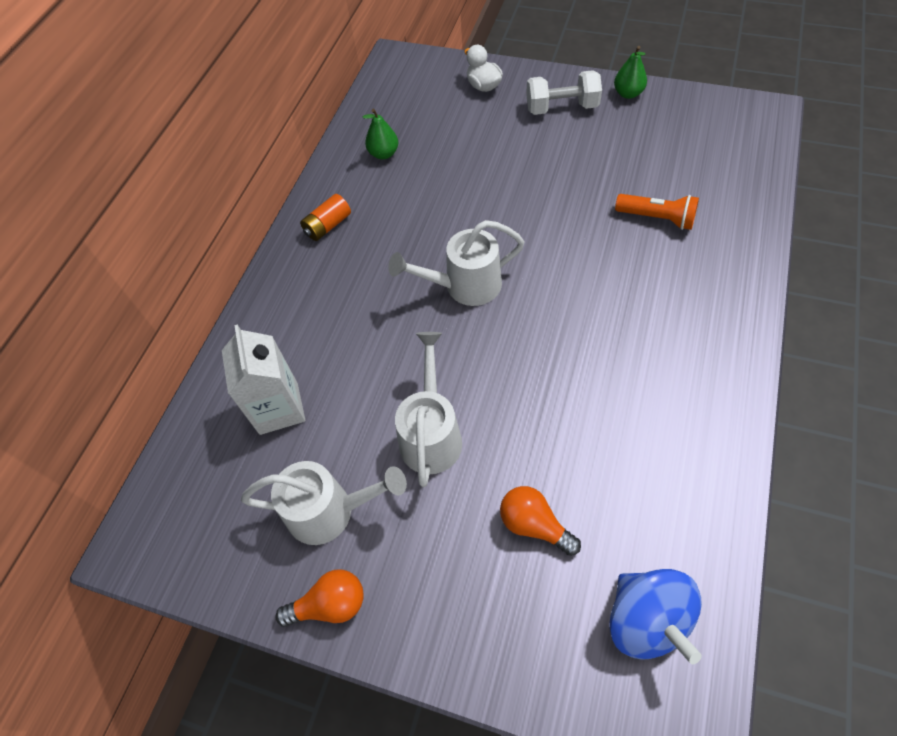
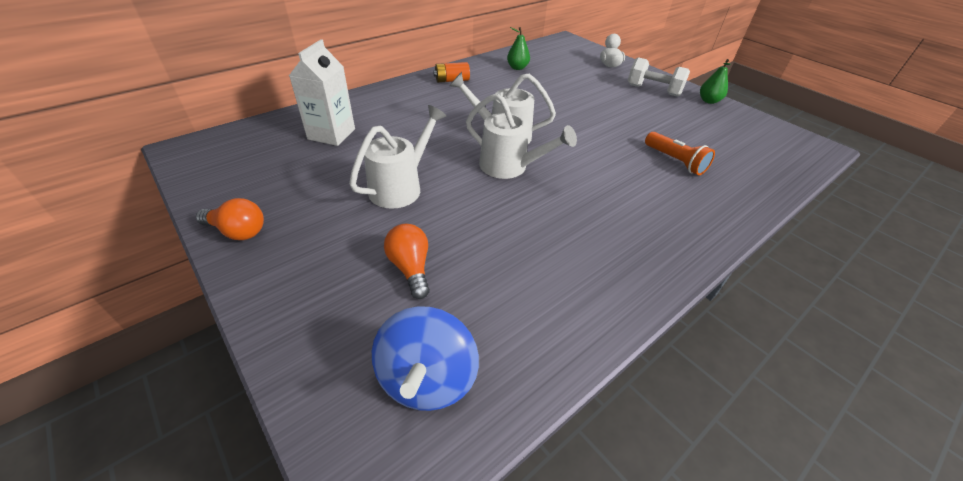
camera: 25 degrees right, 15 degrees down
white watering can [241,461,407,545] -> white watering can moved to [466,93,577,179]

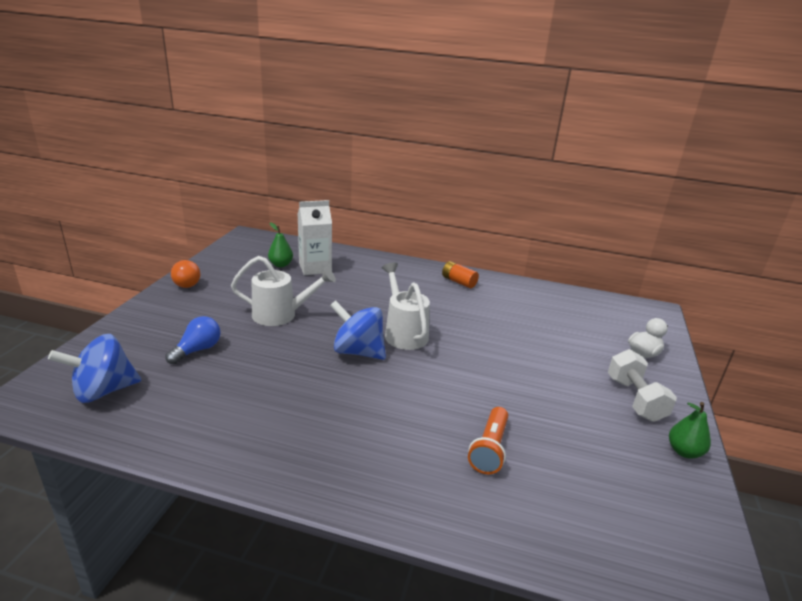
camera: 55 degrees right, 15 degrees down
orange light bulb [384,224,430,299] -> blue light bulb [165,316,221,364]
white watering can [466,93,577,179] -> blue spinning top [330,300,386,360]
green pear [507,27,530,70] -> green pear moved to [268,222,293,267]

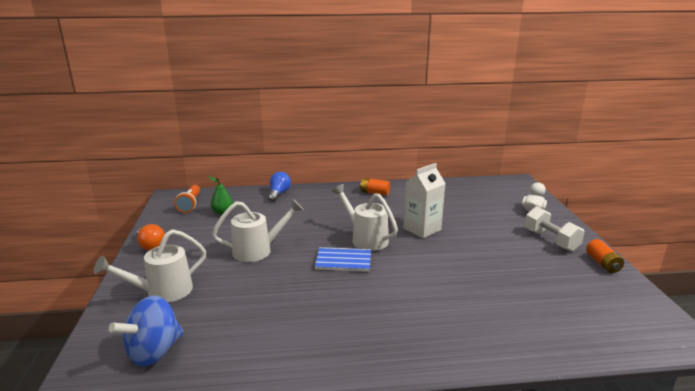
camera: 20 degrees left, 5 degrees down
blue light bulb [165,316,221,364] -> blue light bulb moved to [268,172,291,202]
white carton [297,200,332,275] -> white carton moved to [403,163,446,238]
blue spinning top [330,300,386,360] -> blue notebook [315,246,371,272]
orange flashlight [468,407,508,474] -> orange flashlight moved to [175,185,200,213]
green pear [669,402,711,459] -> orange battery [586,239,624,273]
none -> white watering can [94,229,207,302]

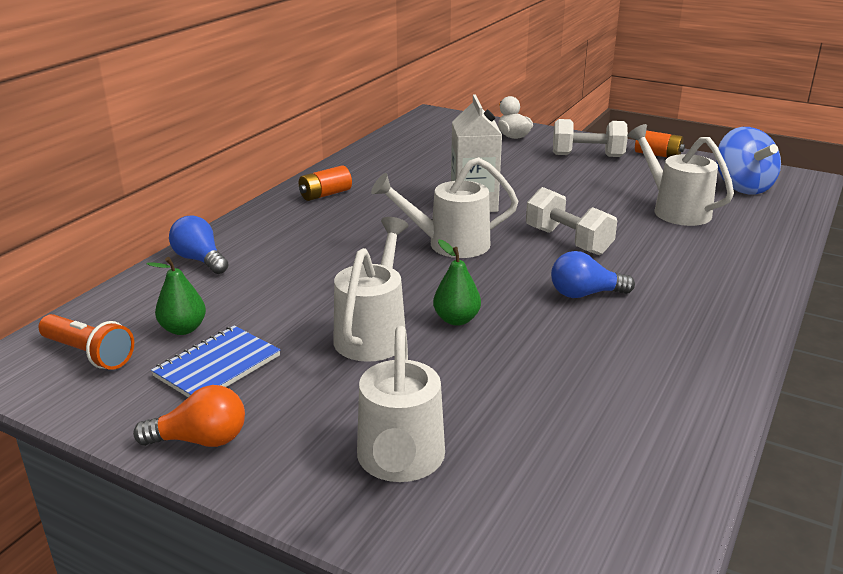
camera: 55 degrees left, 5 degrees up
blue spinning top [109,295,184,366] -> blue spinning top moved to [716,127,781,194]
blue notebook [315,246,371,272] -> blue notebook moved to [151,326,280,397]
none -> green pear [433,240,481,326]
none -> white dumbbell [526,187,617,255]
none -> blue light bulb [551,251,635,298]
none -> white watering can [627,124,734,226]

